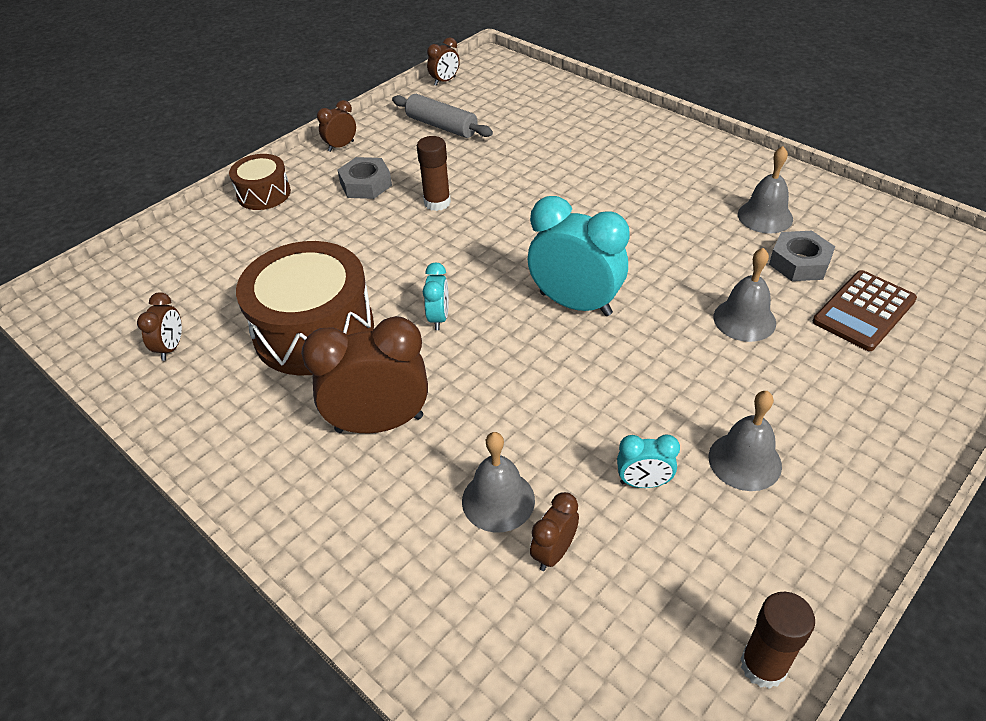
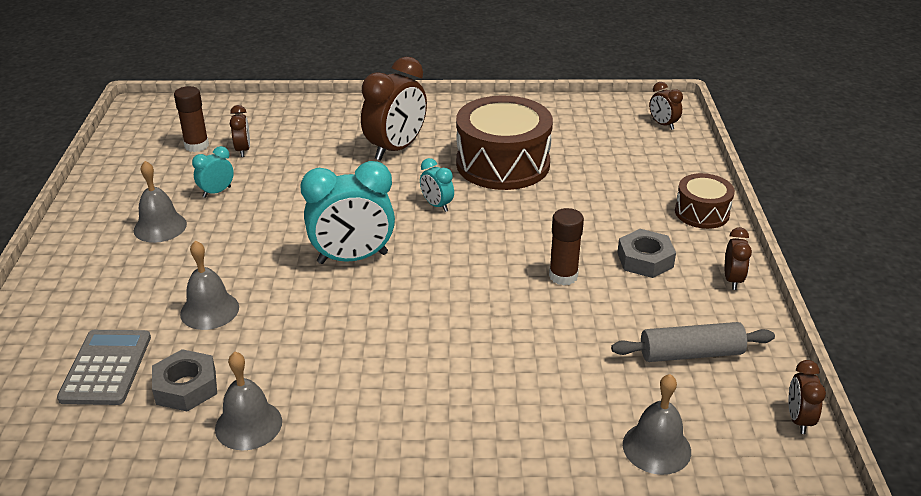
camera: 135 degrees right, 10 degrees down
brown clock [137,292,182,361] -> brown clock moved to [649,82,683,130]
grey bell [462,432,535,532] -> grey bell moved to [623,374,691,475]
brown glue stick [741,592,815,689] -> brown glue stick moved to [174,86,209,152]
brown calculator [813,270,917,351] -> grey calculator [57,330,151,405]

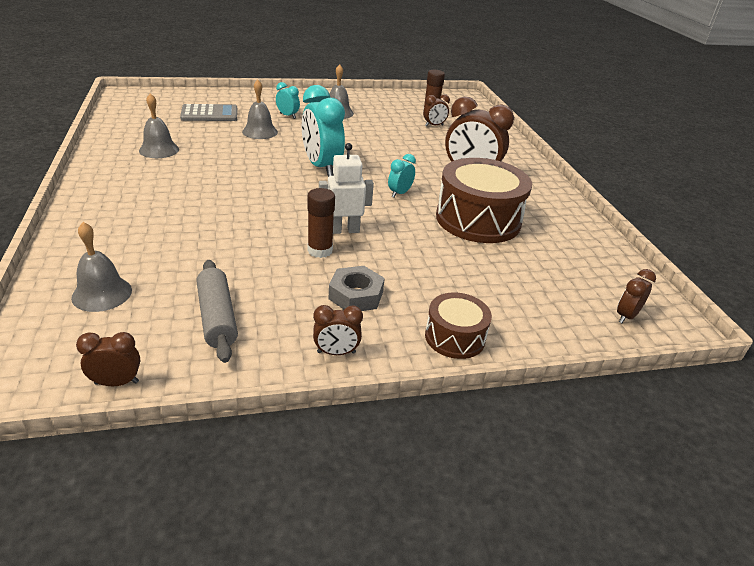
camera: 75 degrees right, 0 degrees up
grey nut [152,349,217,412] -> none
turquoise clock [192,146,234,198] -> turquoise clock moved to [276,82,300,119]
none -> white robot [319,143,374,234]

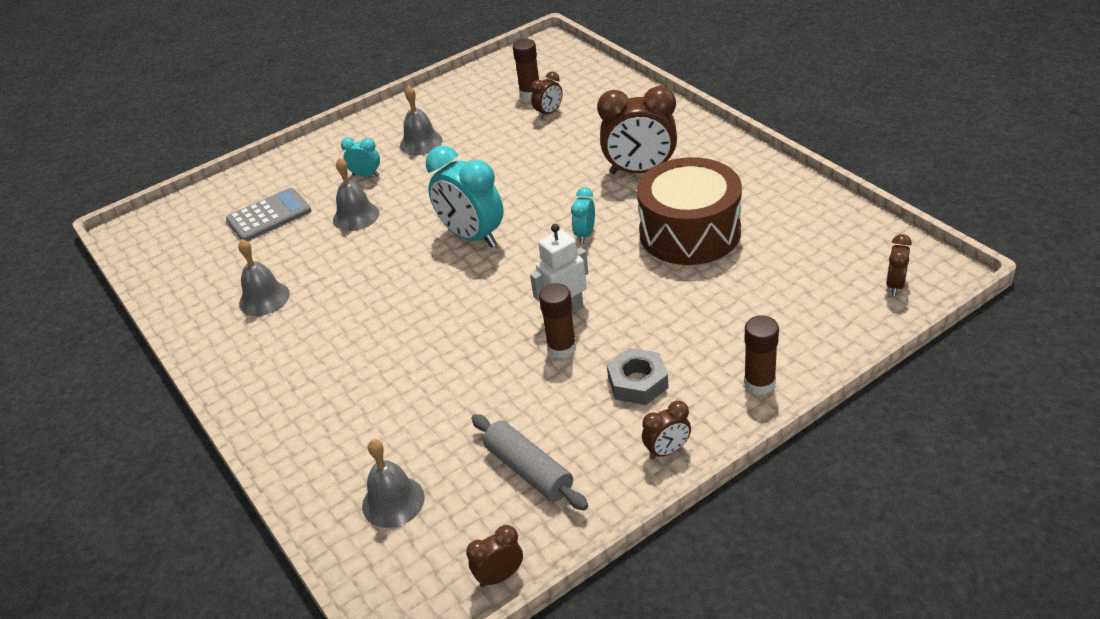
camera: 15 degrees left, 5 degrees up
brown drum [425,292,492,359] -> brown glue stick [744,315,779,395]

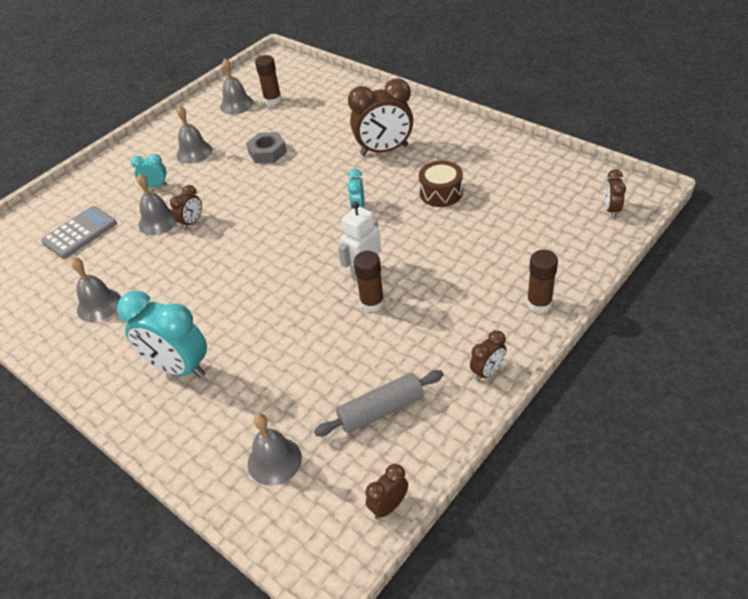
camera: 15 degrees left, 5 degrees up
turquoise clock [426,146,504,248] -> turquoise clock moved to [117,291,207,378]
grey rolling pin [472,414,588,510] -> grey rolling pin turned 60 degrees counterclockwise [314,370,444,436]
brown clock [531,71,563,119] -> brown clock moved to [170,185,202,230]
grey nut [607,348,669,405] -> grey nut moved to [246,132,287,163]
brown drum [637,157,742,265] -> brown drum [419,161,463,207], size x0.53
none -> grey bell [220,59,254,114]

